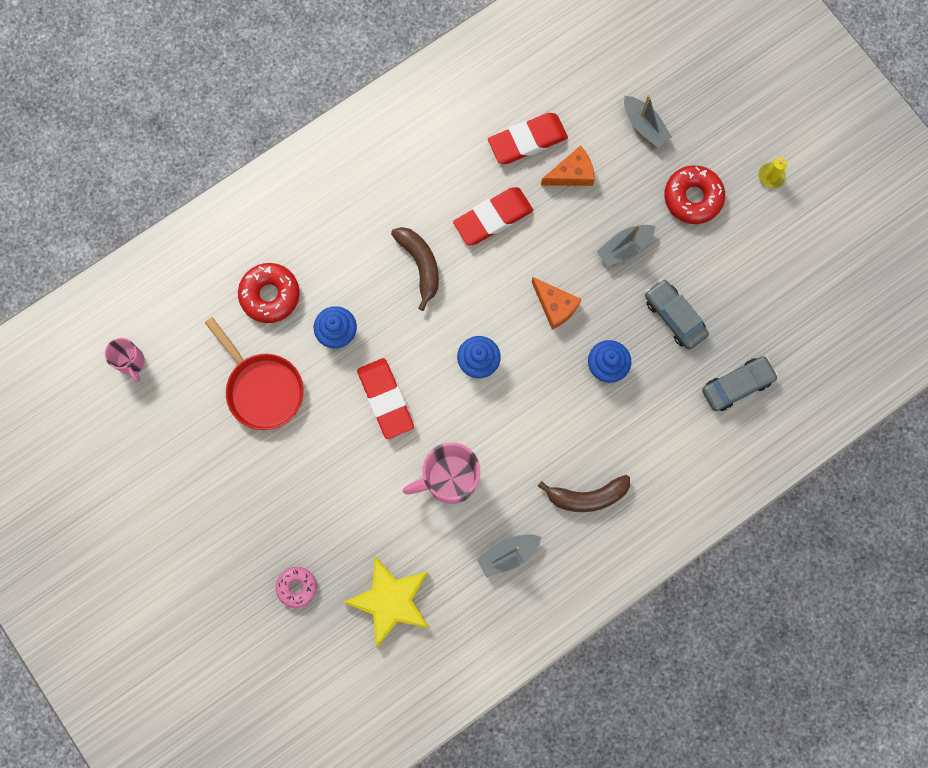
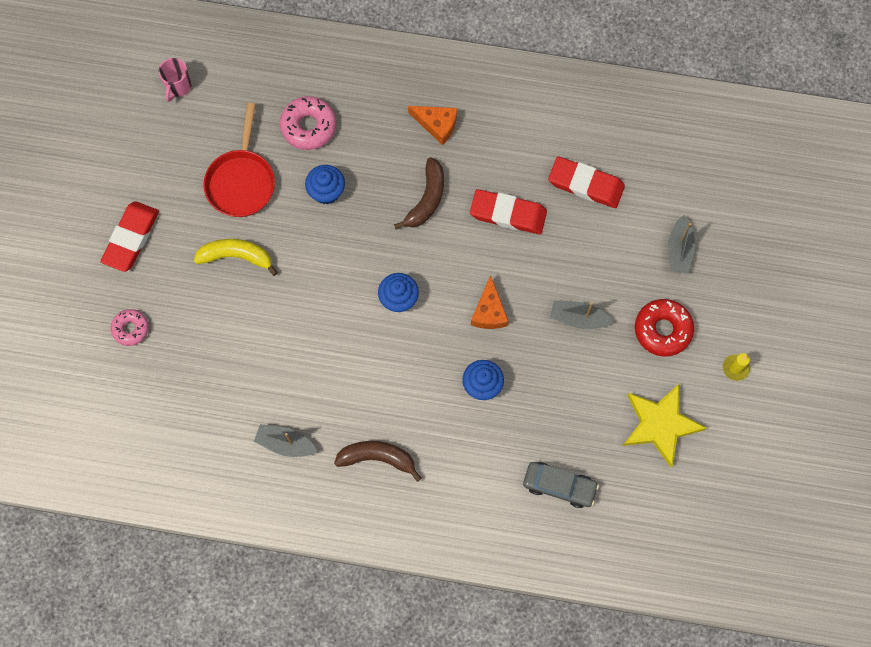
camera: 45 degrees right, 5 degrees down
red donut [238,263,300,323] -> pink donut [280,96,336,150]
yellow star [342,556,429,648] -> yellow star moved to [623,384,706,468]
red eraser [357,358,414,439] -> red eraser moved to [101,201,159,272]
pink mug [403,442,480,504] -> none
brown banana [538,475,630,512] -> brown banana turned 150 degrees clockwise [334,441,422,482]
orange cheese [541,145,595,186] -> orange cheese moved to [408,106,457,145]
grey car [645,279,709,349] -> none
none -> yellow banana [194,239,278,276]

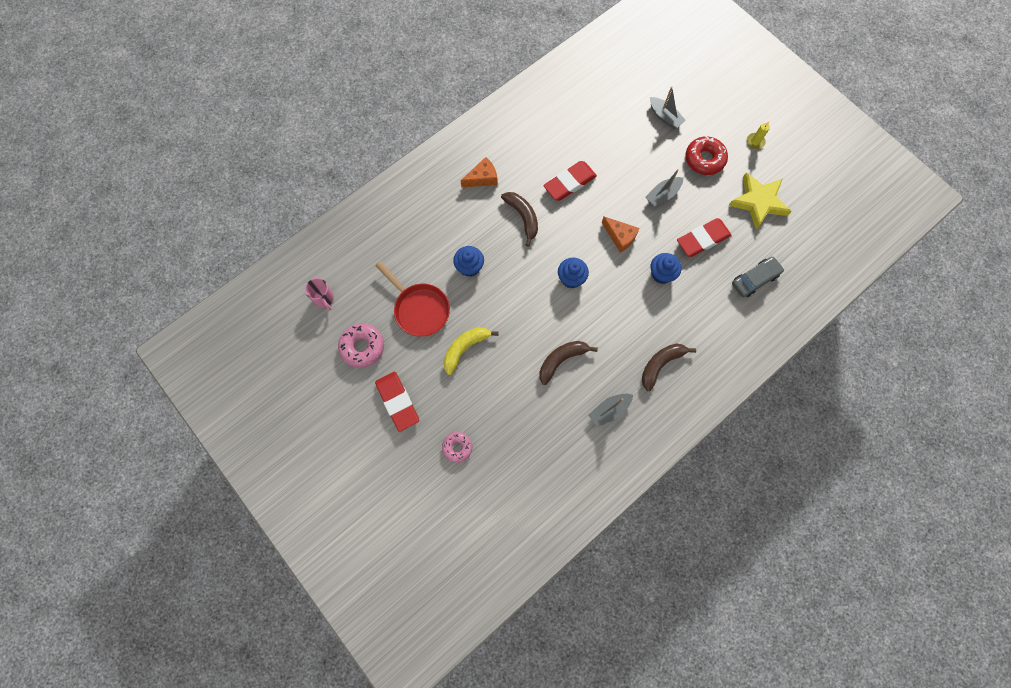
camera: 50 degrees left, 0 degrees up
pink donut [280,96,336,150] -> pink donut moved to [338,323,384,368]
red eraser [548,157,625,208] -> red eraser moved to [677,218,731,257]
none -> brown banana [539,341,598,385]

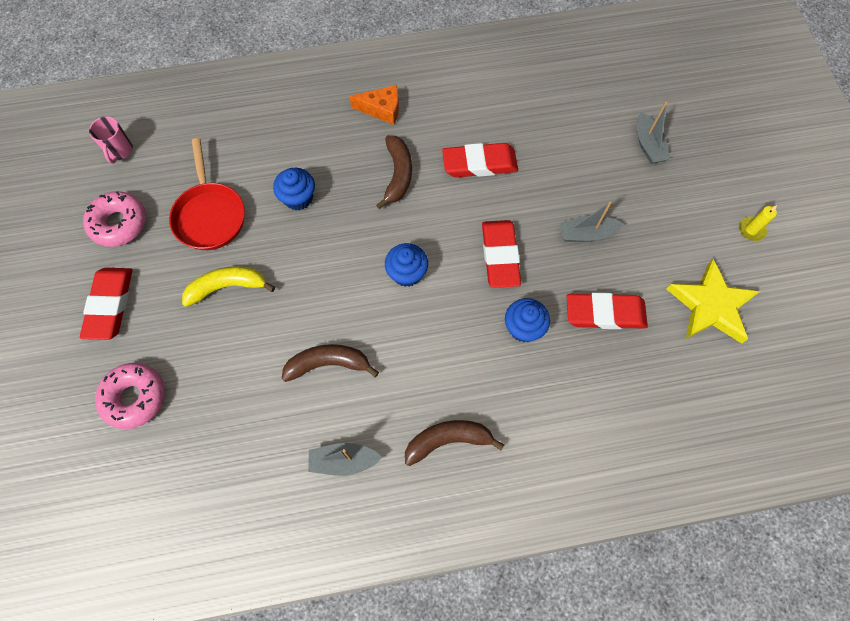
camera: 30 degrees right, 5 degrees down
pink donut [442,432,472,463] -> pink donut [95,363,165,429], size x1.56
orange cheese [602,217,640,253] -> red eraser [482,220,521,288]
red donut [685,136,728,175] -> none
grey car [732,257,784,297] -> none

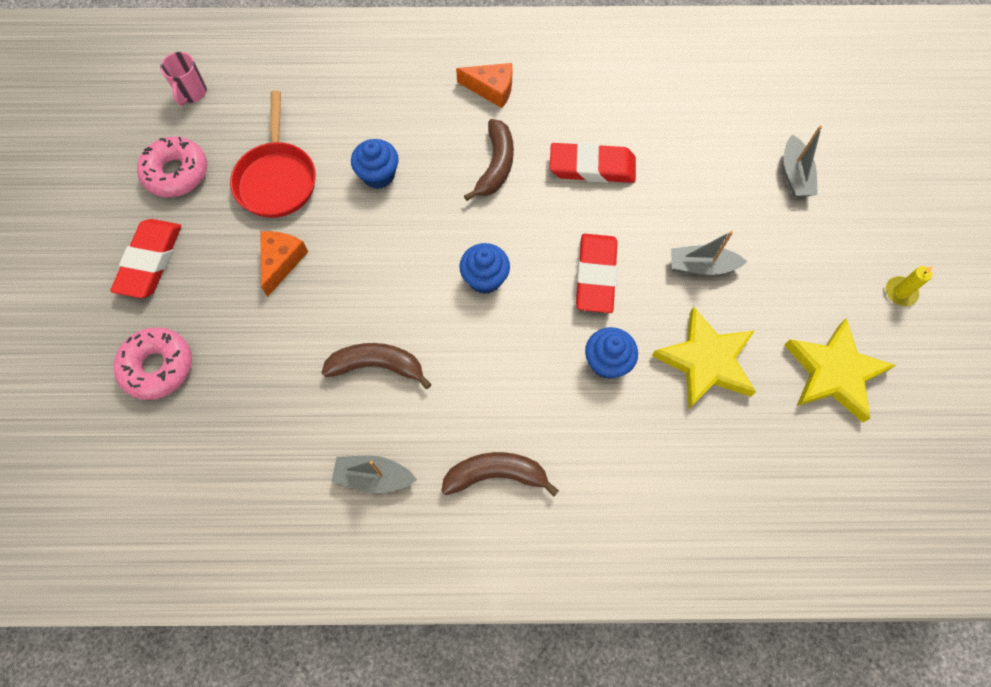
camera: 10 degrees right, 0 degrees up
yellow banana [182,266,275,307] -> orange cheese [260,231,308,297]
red eraser [567,293,648,329] -> yellow star [652,307,756,410]

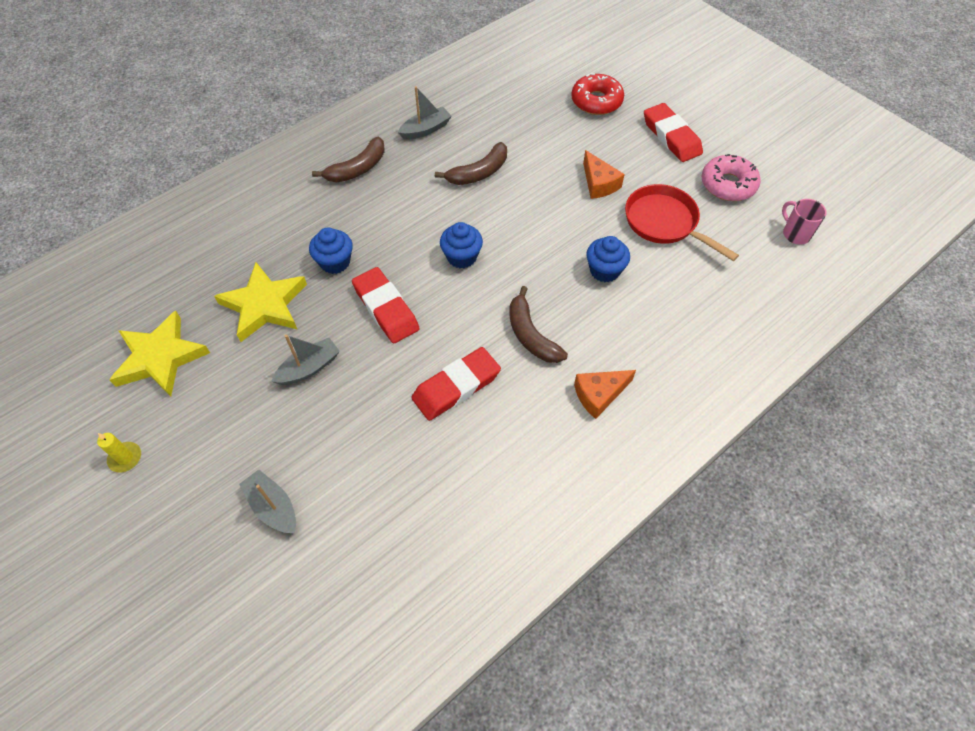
camera: 140 degrees right, 10 degrees down
pink donut [114,328,192,400] -> red donut [571,73,624,115]

